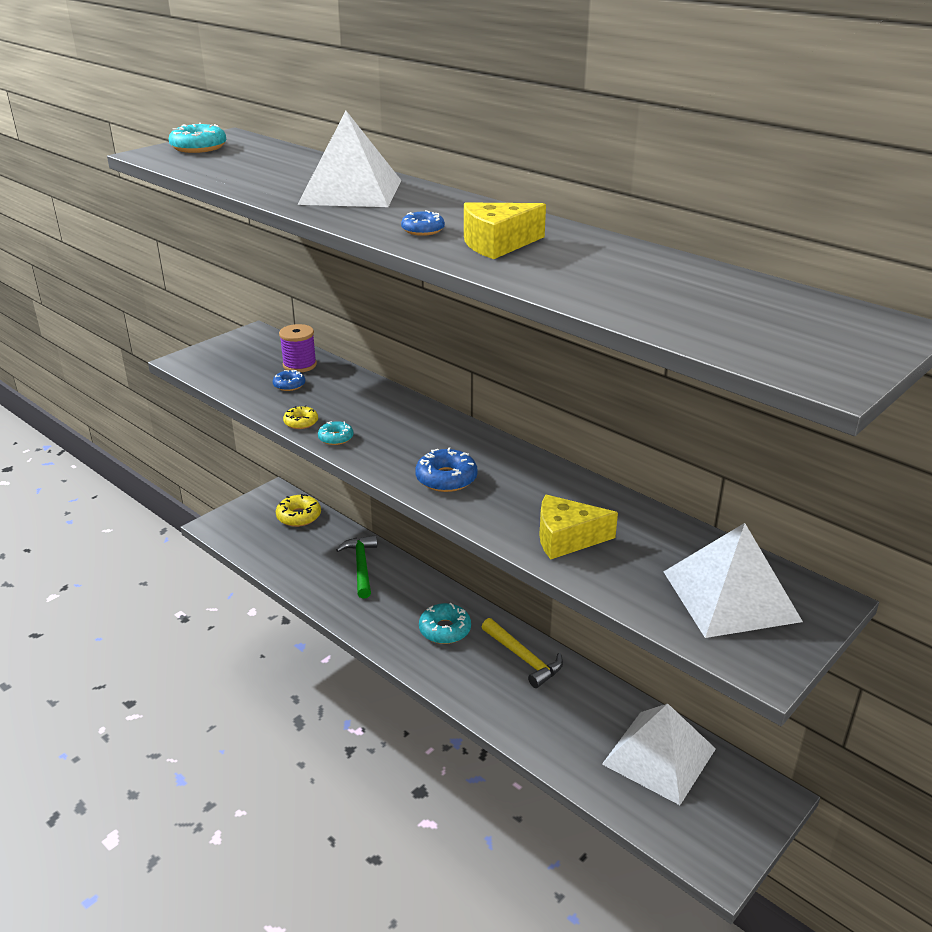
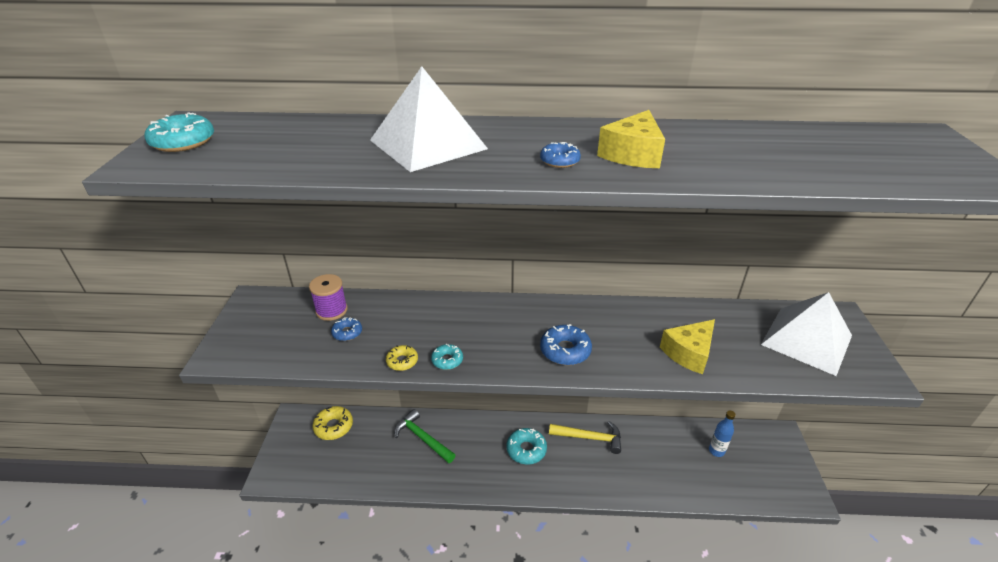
camera: 40 degrees left, 5 degrees up
white pyramid [602,704,716,805] -> blue bottle [709,411,736,457]

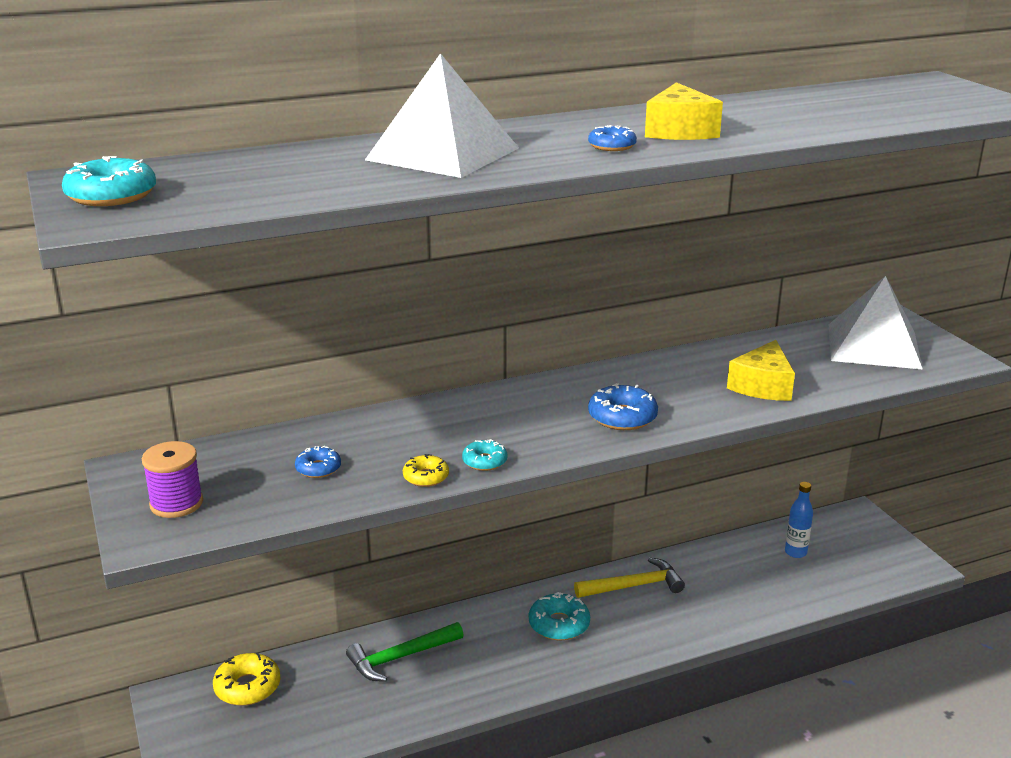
camera: 25 degrees left, 10 degrees down
purple spool [309,274,348,321] -> purple spool moved to [142,441,203,518]
green hammer [394,409,455,463] -> green hammer turned 45 degrees counterclockwise [346,622,463,682]

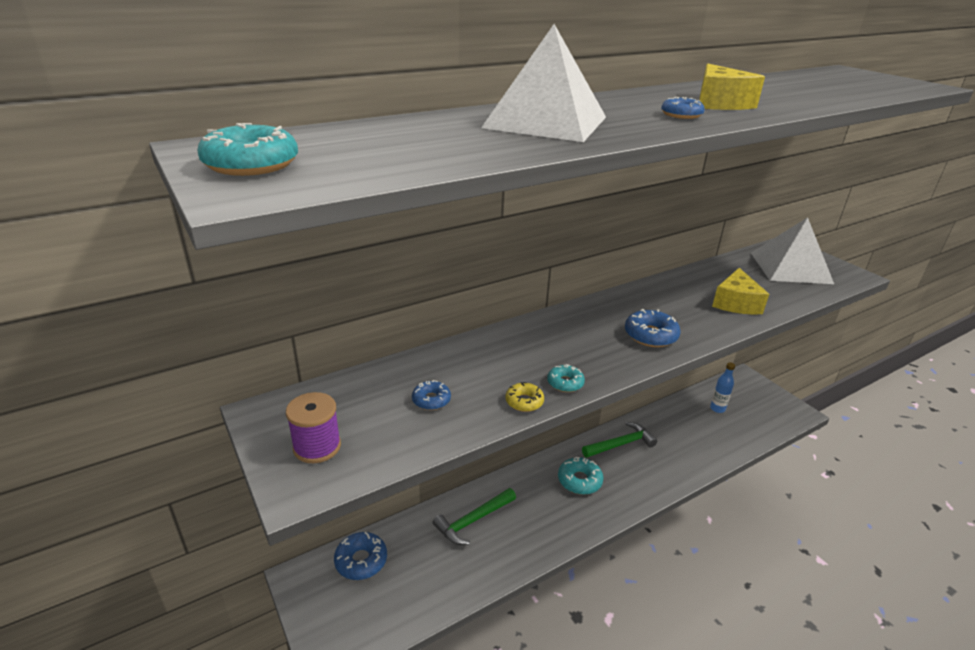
camera: 10 degrees left, 5 degrees up
yellow donut [213,652,281,706] -> blue donut [334,532,387,580]
yellow hammer [574,557,685,598] -> green hammer [582,422,657,458]

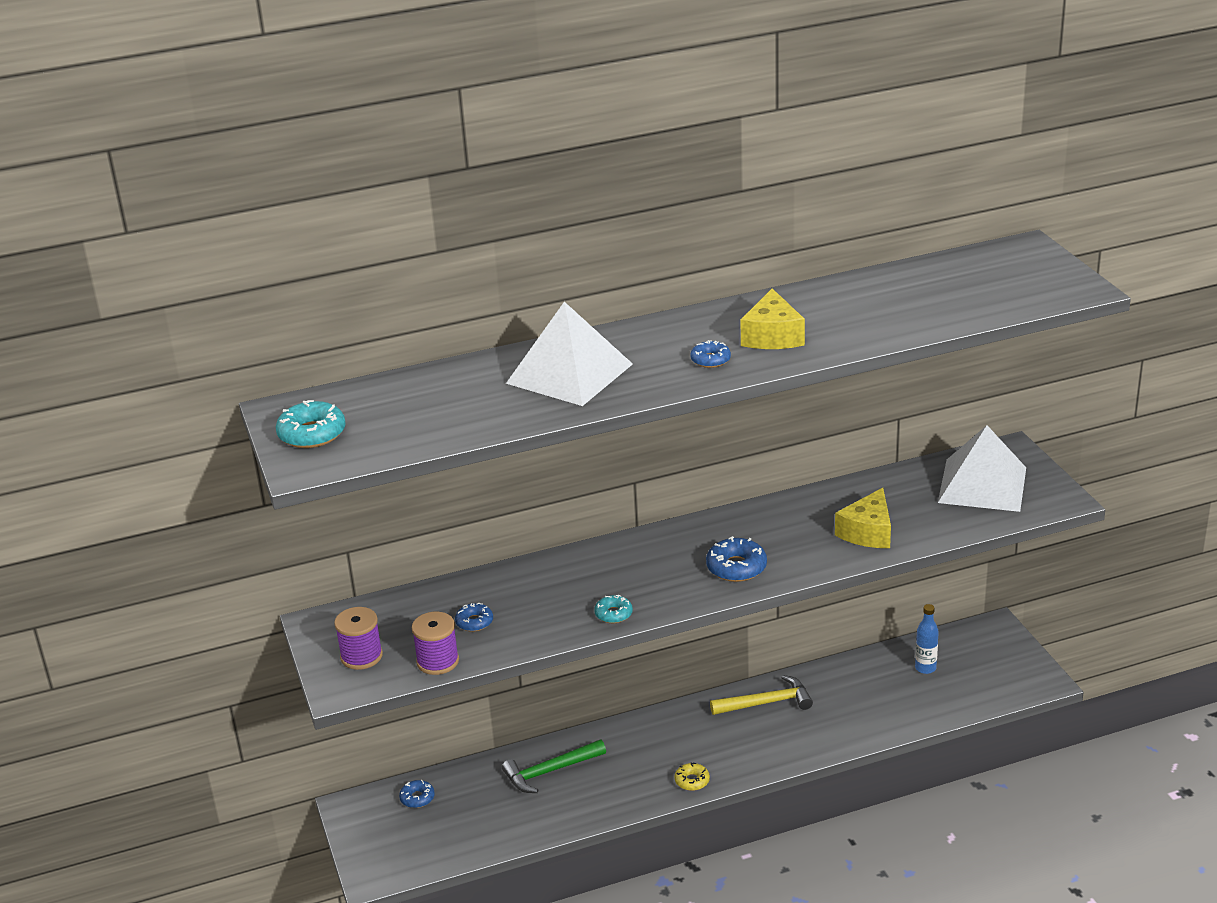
camera: 15 degrees right, 0 degrees up
blue donut [334,532,387,580] -> blue donut [399,780,435,808], size x0.61
yellow donut [505,382,544,412] -> yellow donut moved to [674,763,710,791]
turquoise donut [558,456,603,495] -> none
green hammer [582,422,657,458] -> yellow hammer [710,675,813,715]
none -> purple spool [412,612,459,675]

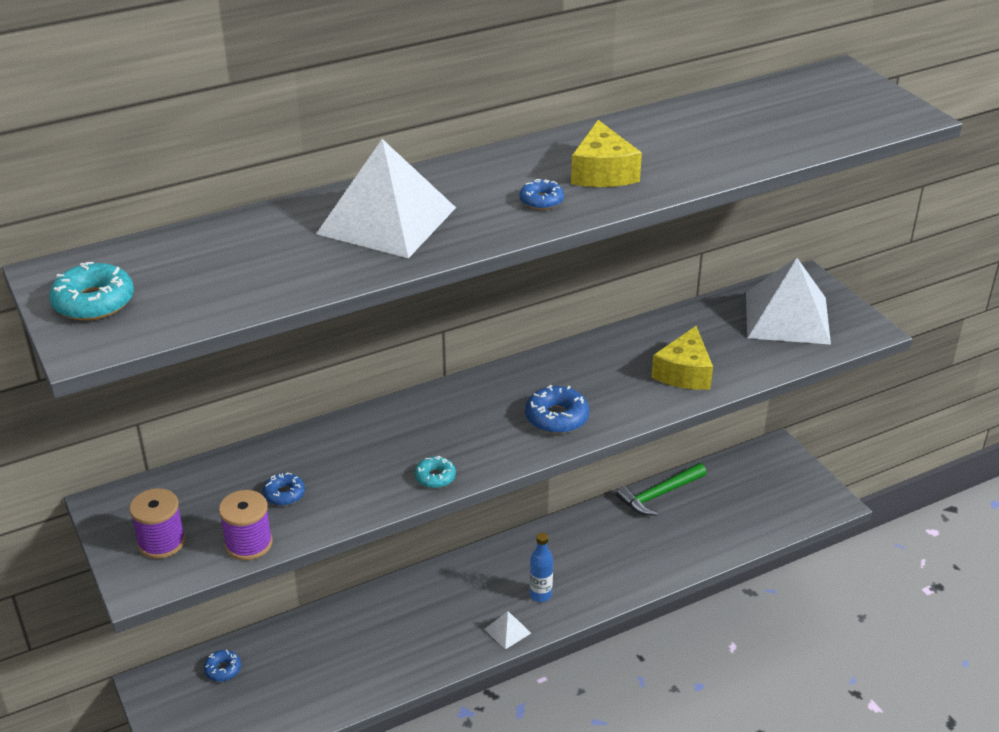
camera: 10 degrees left, 5 degrees up
green hammer [502,739,606,793] -> green hammer moved to [616,463,706,516]
yellow donut [674,763,710,791] -> white pyramid [484,611,531,649]
yellow hammer [710,675,813,715] -> none
blue bottle [915,604,939,674] -> blue bottle moved to [530,533,553,602]

